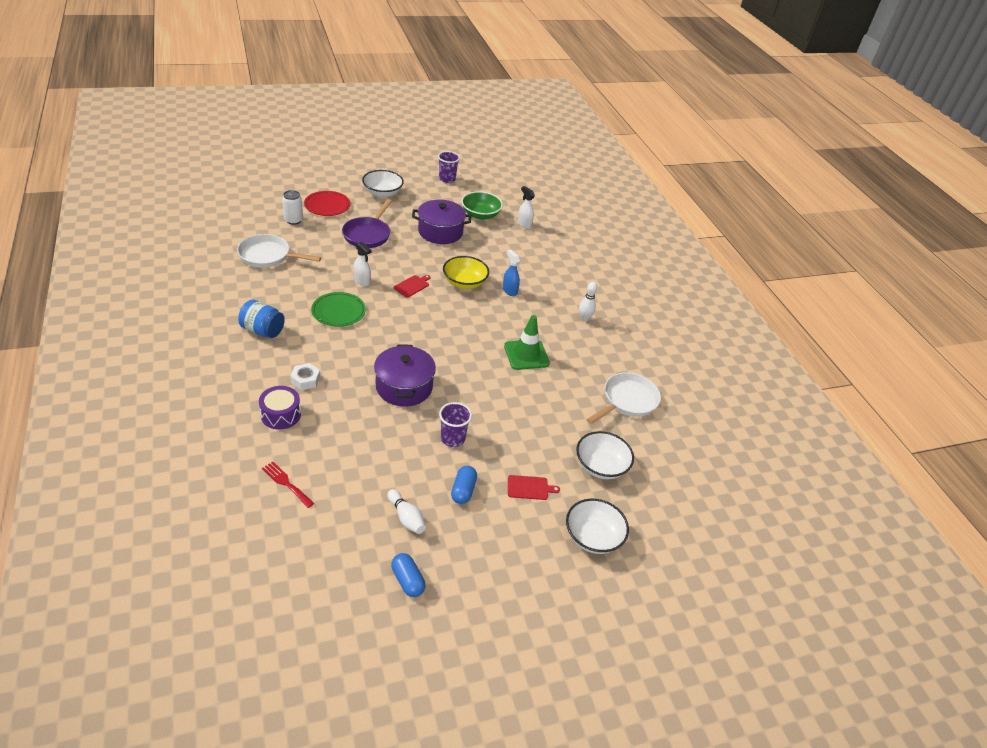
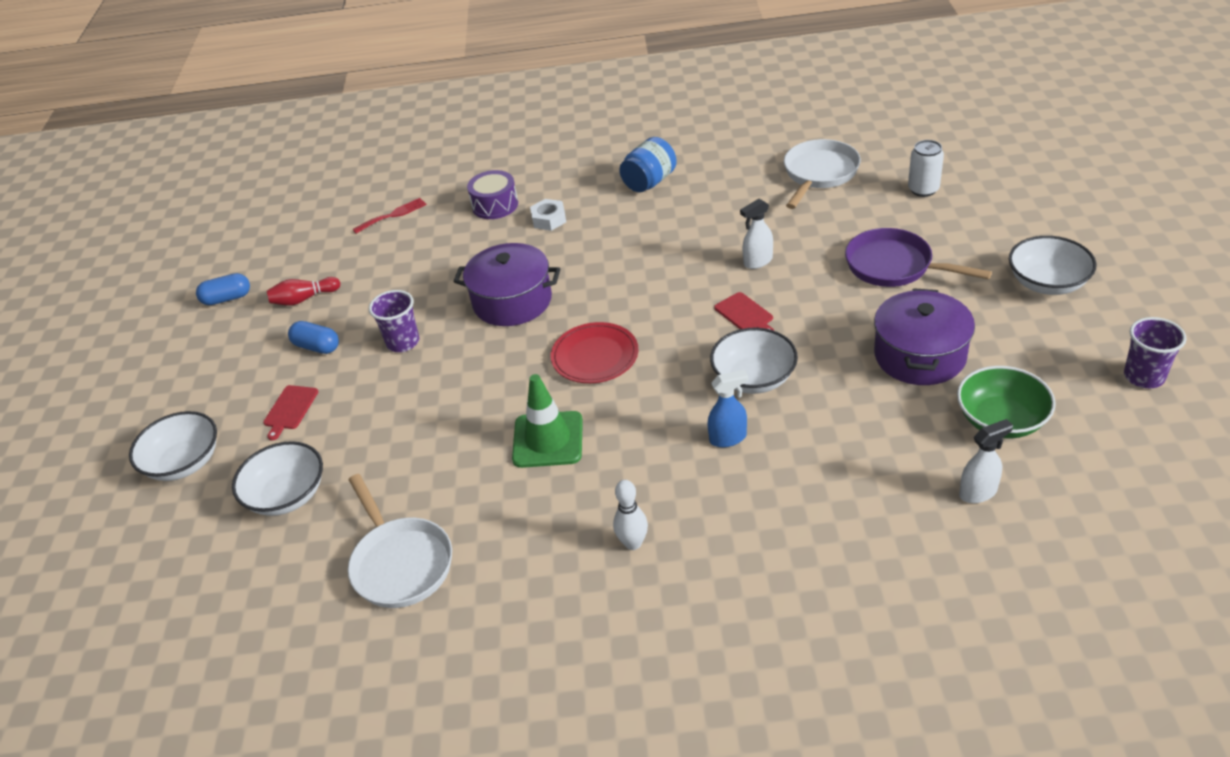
camera: 115 degrees right, 0 degrees up
red plate [304,191,351,216] -> red plate moved to [551,322,638,383]
green plate [311,292,366,327] -> none
white bowling pin [387,489,426,534] -> red bowling pin [267,277,340,306]
yellow bowl [443,256,489,289] -> white bowl [710,328,798,394]

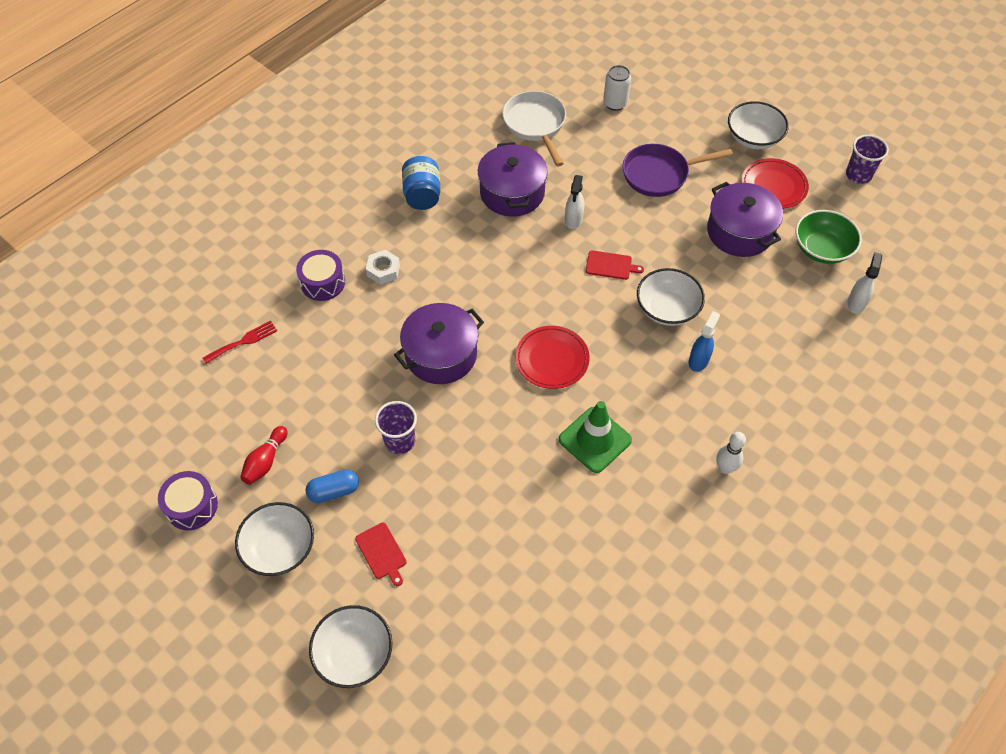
camera: 50 degrees left, 15 degrees up
blue capsule [196,273,250,305] -> purple drum [158,471,218,530]
white bowl [232,441,323,516] -> white bowl moved to [235,502,314,576]
white pan [348,474,452,608] -> none
red fork [352,198,427,234] -> red fork turned 45 degrees clockwise [203,320,277,364]
none -> purple pot [478,142,548,217]
none -> red plate [742,158,809,209]

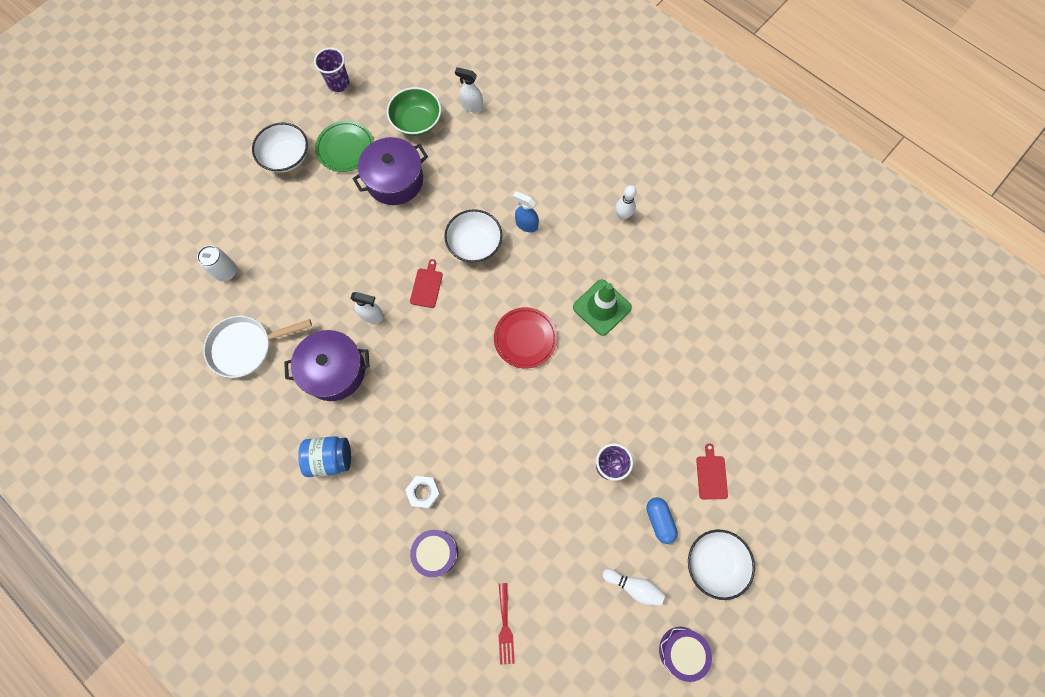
camera: 90 degrees left, 15 degrees up
red fork [203,320,277,364] -> red fork turned 150 degrees counterclockwise [499,583,515,665]
red bowling pin [240,426,288,485] -> white bowling pin [602,569,665,606]
white bowl [309,605,392,688] -> none
red cutting board [355,522,407,586] -> red cutting board turned 60 degrees counterclockwise [696,443,728,499]
purple pot [394,303,484,384] -> none
purple pan [623,144,733,197] -> none
red plate [742,158,809,209] -> green plate [315,121,374,172]

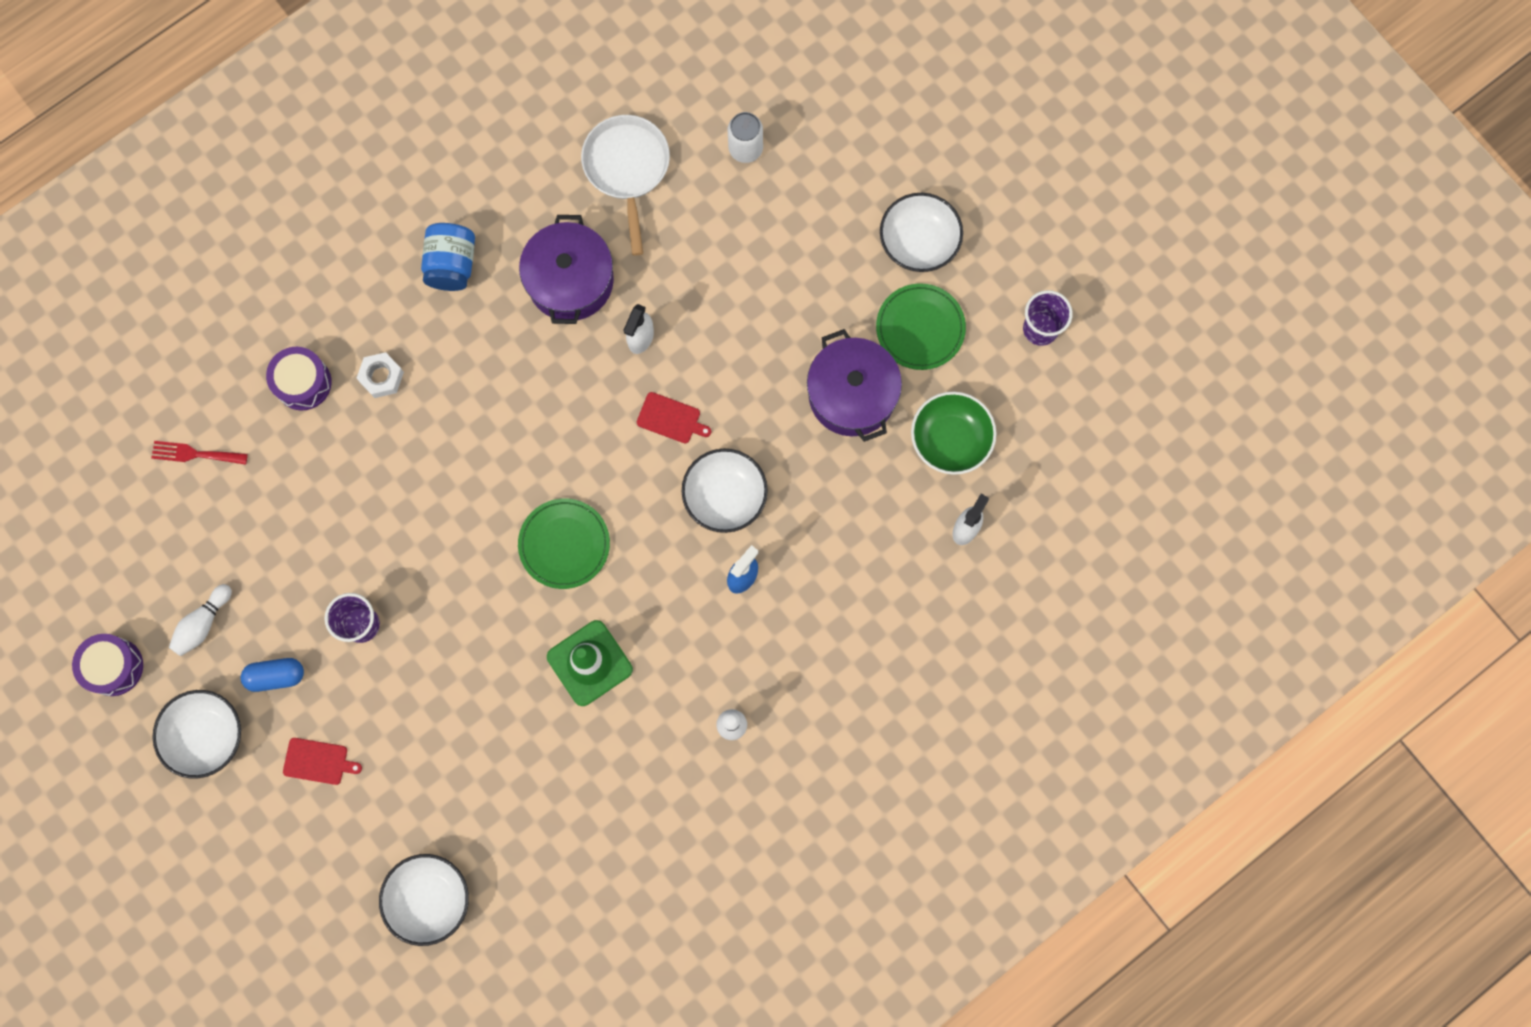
camera: 100 degrees right, 5 degrees up
red plate [494,307,557,368] -> green plate [518,498,610,589]
none -> white bowl [379,854,469,946]

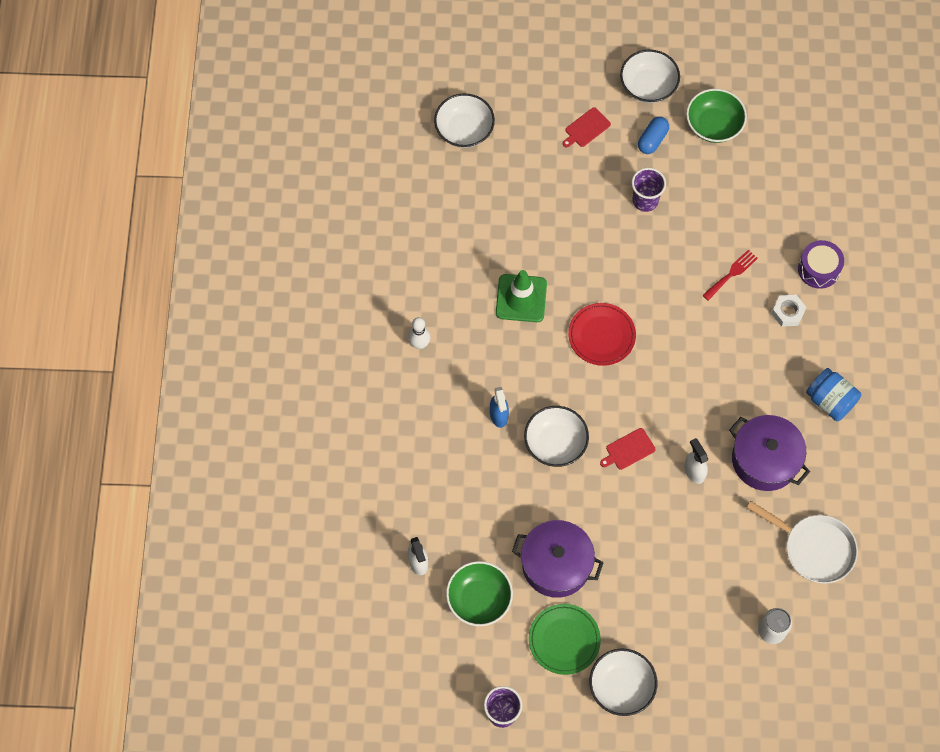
camera: 130 degrees right, 10 degrees down
purple drum [72,634,143,696] -> none
red fork [151,441,248,465] -> red fork moved to [702,250,758,300]
white bowling pin [169,584,232,656] -> green bowl [686,89,747,143]
green plate [518,498,610,589] -> red plate [568,303,636,366]

